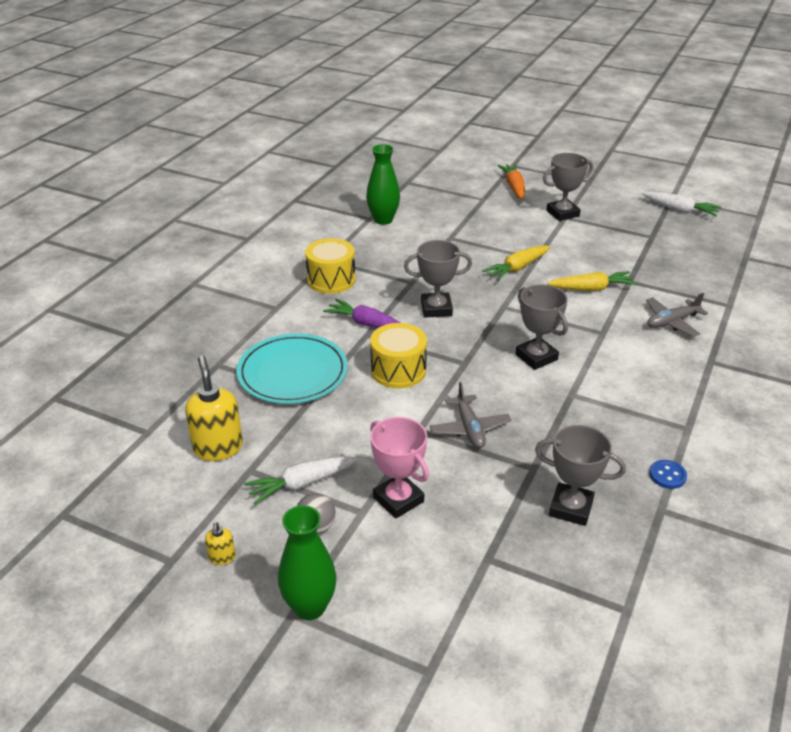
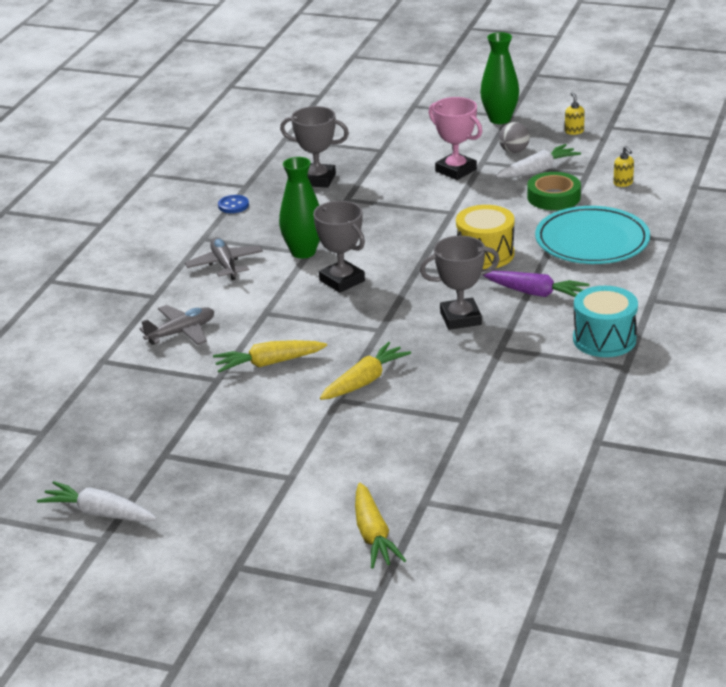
camera: 175 degrees right, 5 degrees down
yellow soap dispenser [185,355,243,461] -> yellow soap dispenser [613,146,634,187], size x0.47
yellow drum [305,238,356,294] -> turquoise drum [573,286,638,357]
green vase [366,144,400,225] -> green vase moved to [279,157,320,259]
grey plane [430,382,511,448] -> grey plane moved to [185,237,263,280]
orange carrot [498,164,525,200] -> yellow carrot [355,483,406,568]
grey trophy [543,153,593,221] -> none
none -> green tape [527,172,581,210]

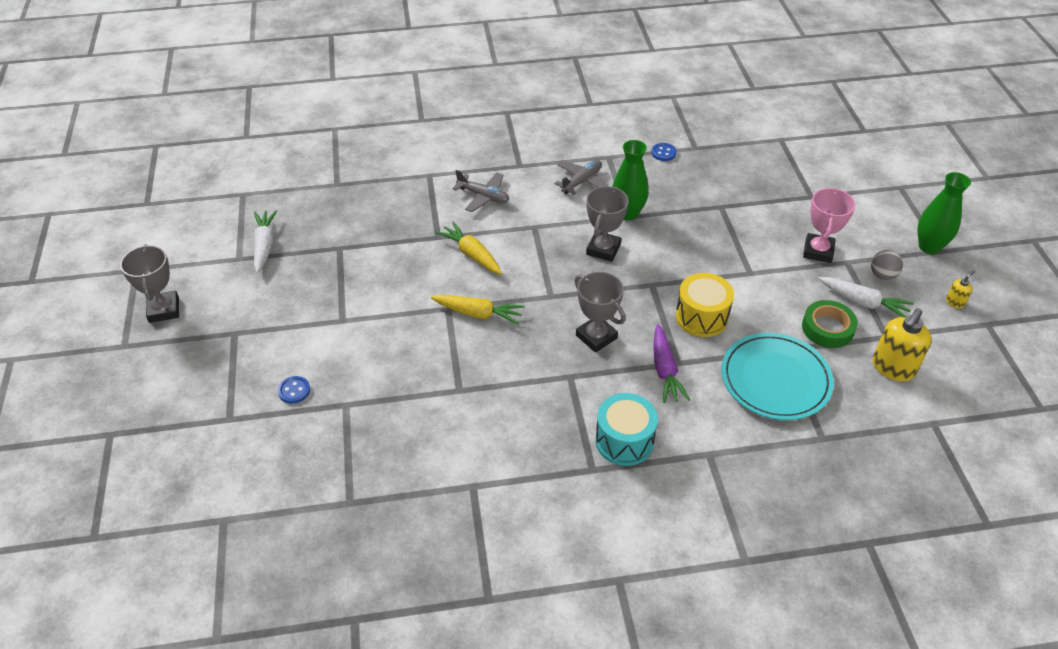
camera: 60 degrees right, 15 degrees up
grey trophy [280,106,349,188] -> grey trophy moved to [120,244,179,323]
yellow carrot [355,483,406,568] -> blue button [278,376,310,404]
yellow soap dispenser [613,146,634,187] -> yellow soap dispenser [873,308,932,381], size x2.12

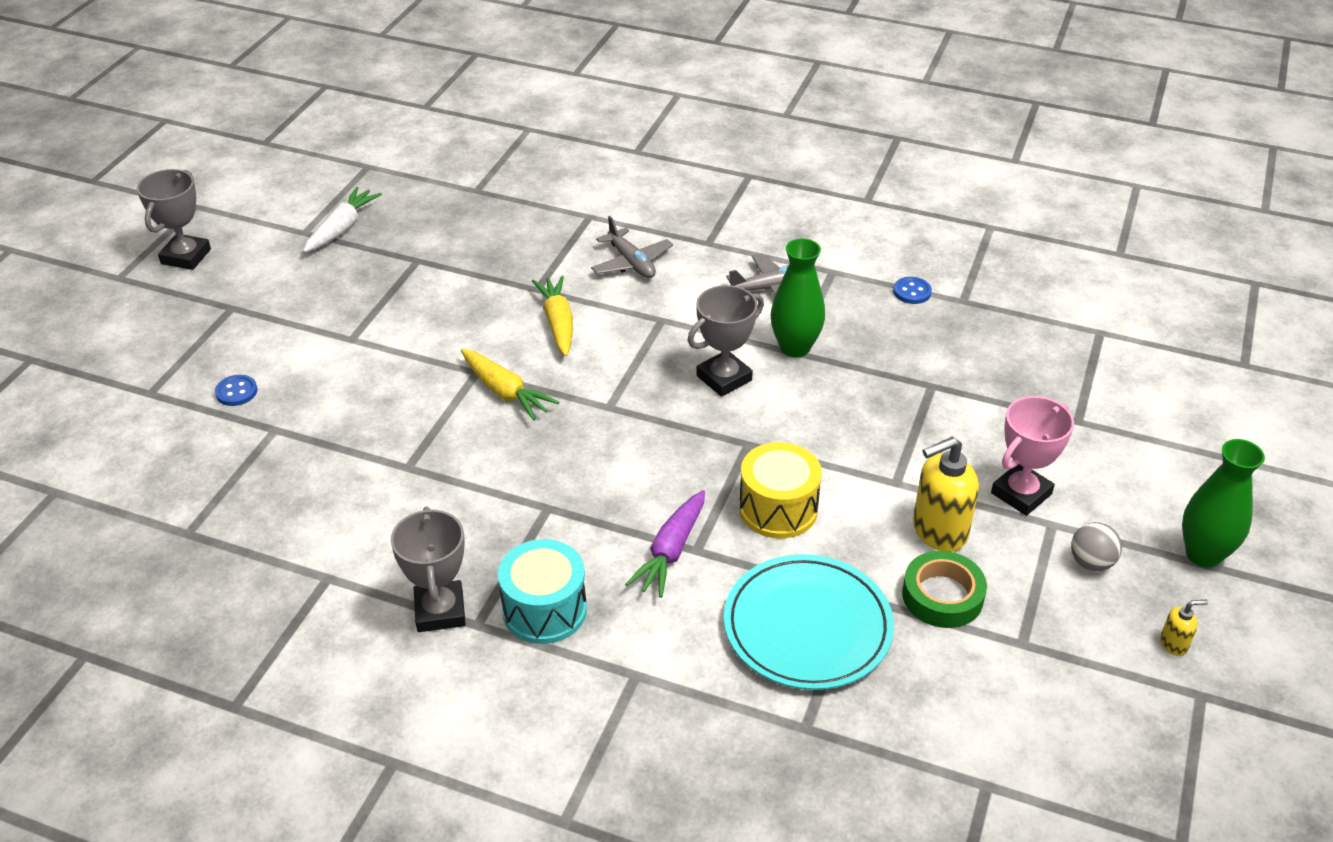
camera: 30 degrees right, 5 degrees down
grey trophy [574,272,626,353] -> grey trophy moved to [391,507,466,632]
white carrot [818,277,914,317] -> none
yellow soap dispenser [873,308,932,381] -> yellow soap dispenser moved to [913,436,979,552]

